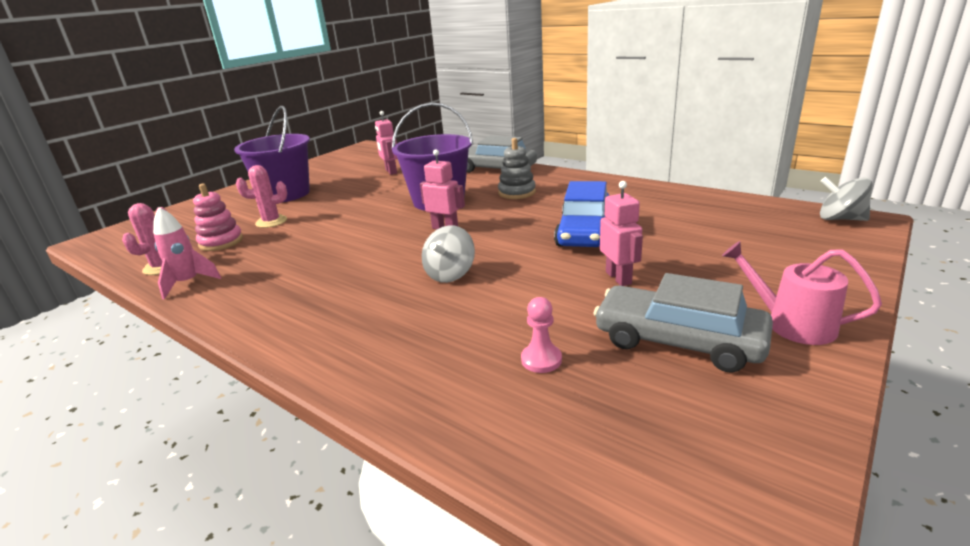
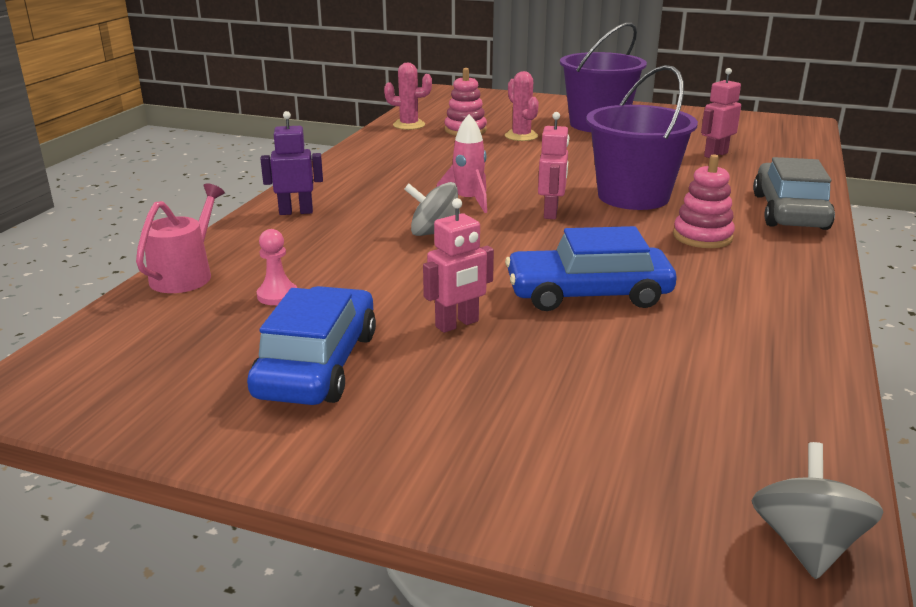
camera: 70 degrees right, 0 degrees up
pink rocket [153,207,221,299] -> pink rocket moved to [437,114,487,213]
grey stacking toy [498,138,536,199] -> pink stacking toy [673,154,735,248]
grey car [593,273,773,373] -> blue car [247,286,376,405]
pink watering can [722,241,882,345] -> pink watering can moved to [136,183,225,293]
none -> purple robot [260,111,323,215]

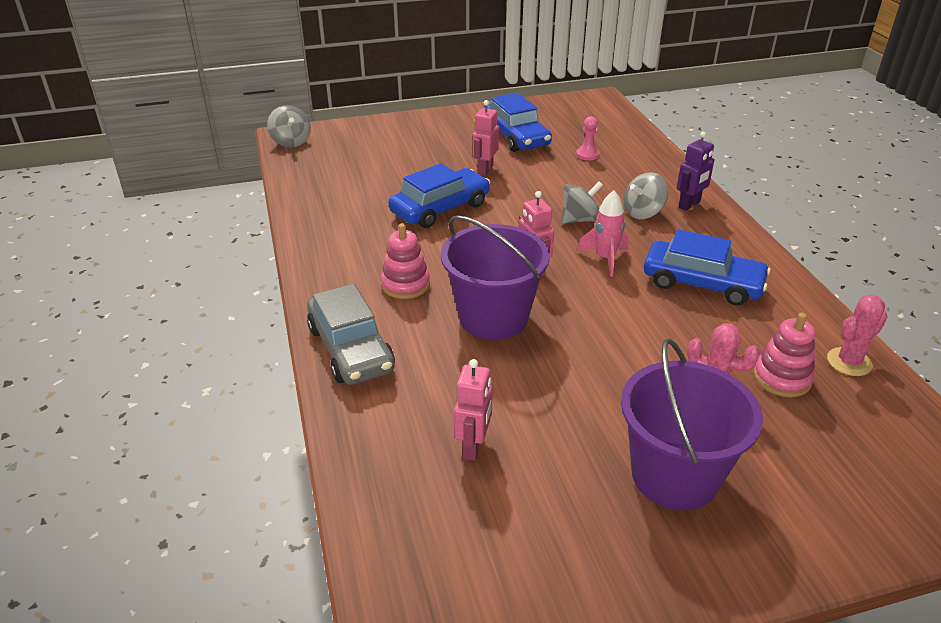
camera: 145 degrees right, 10 degrees up
pink watering can [136,183,225,293] -> none
none -> grey spinning top [624,172,668,219]
none -> blue car [644,229,771,305]

